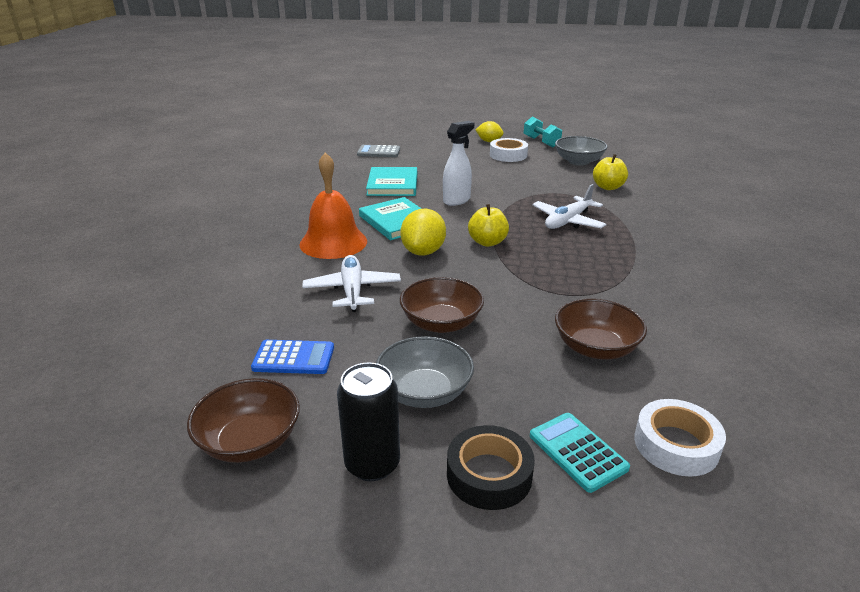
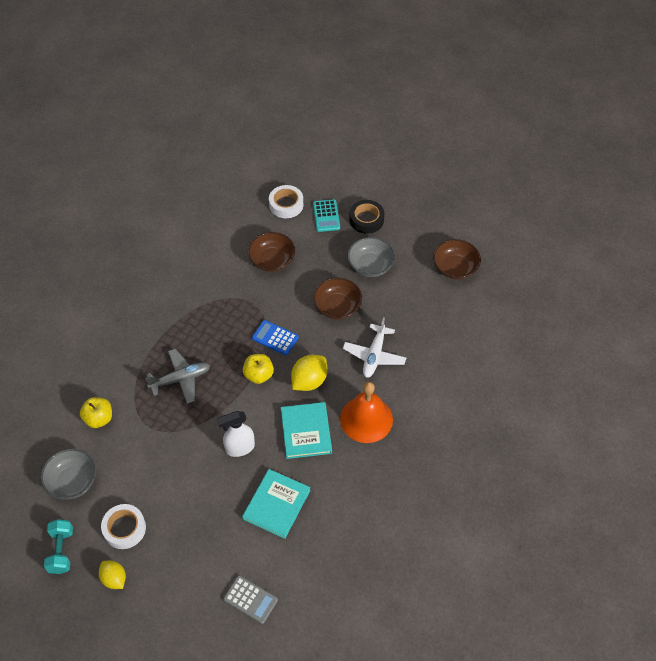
camera: 155 degrees left, 25 degrees up
blue calculator [251,340,334,374] -> blue calculator moved to [252,320,299,355]
black can [337,363,400,481] -> none
white plane [533,184,607,229] -> grey plane [145,349,210,404]

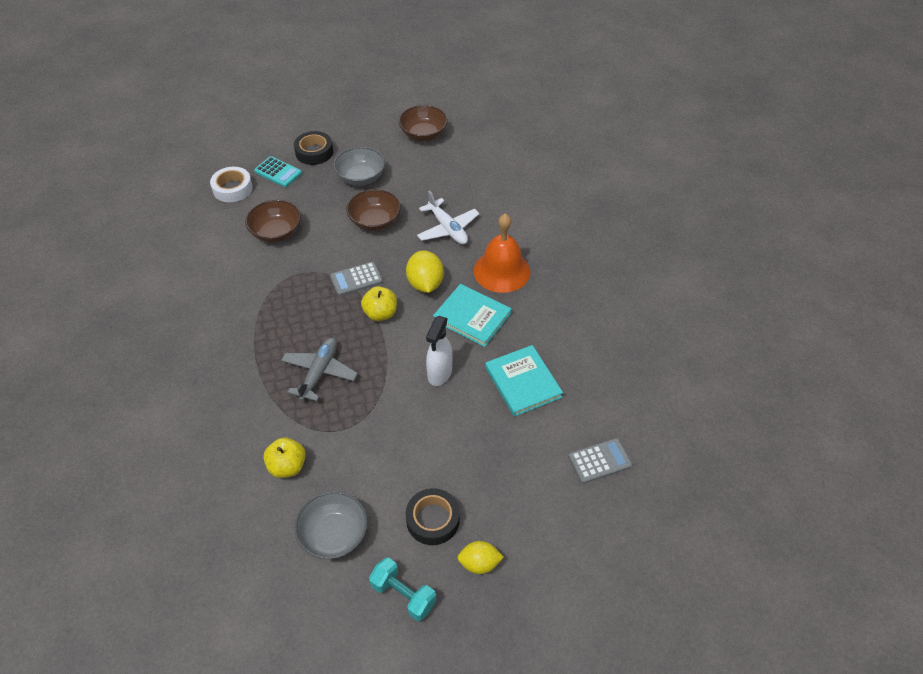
camera: 50 degrees left, 5 degrees down
white tape [101,504,146,549] -> black tape [405,488,460,545]
blue calculator [252,320,299,355] -> grey calculator [330,262,383,296]

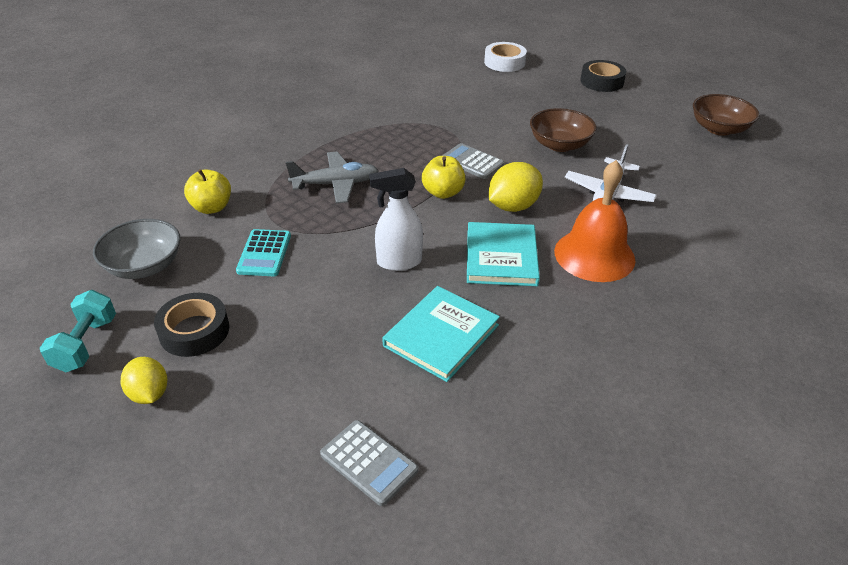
camera: 60 degrees right, 10 degrees down
brown bowl [245,200,301,243] -> none
turquoise calculator [254,156,302,187] -> turquoise calculator moved to [236,229,291,276]
grey bowl [333,147,385,186] -> none

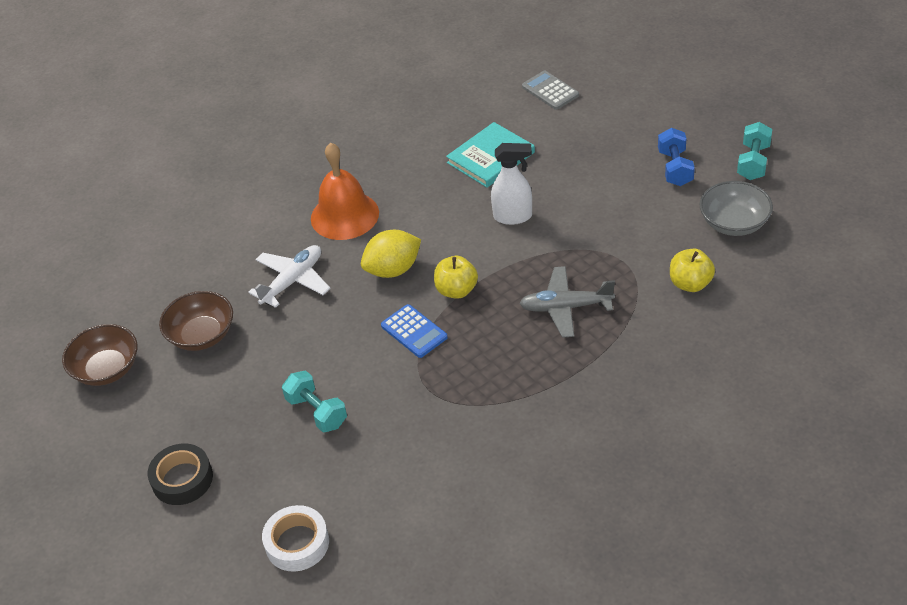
camera: 165 degrees left, 5 degrees up
yellow lemon [121,357,167,404] -> none
black tape [154,293,229,357] -> blue dumbbell [658,128,695,186]
turquoise calculator [236,229,291,276] -> none
grey calculator [442,143,504,179] -> blue calculator [381,304,448,358]
turquoise book [467,222,540,286] -> none
brown bowl [530,108,597,152] -> brown bowl moved to [159,291,233,351]
none -> turquoise dumbbell [282,371,347,432]

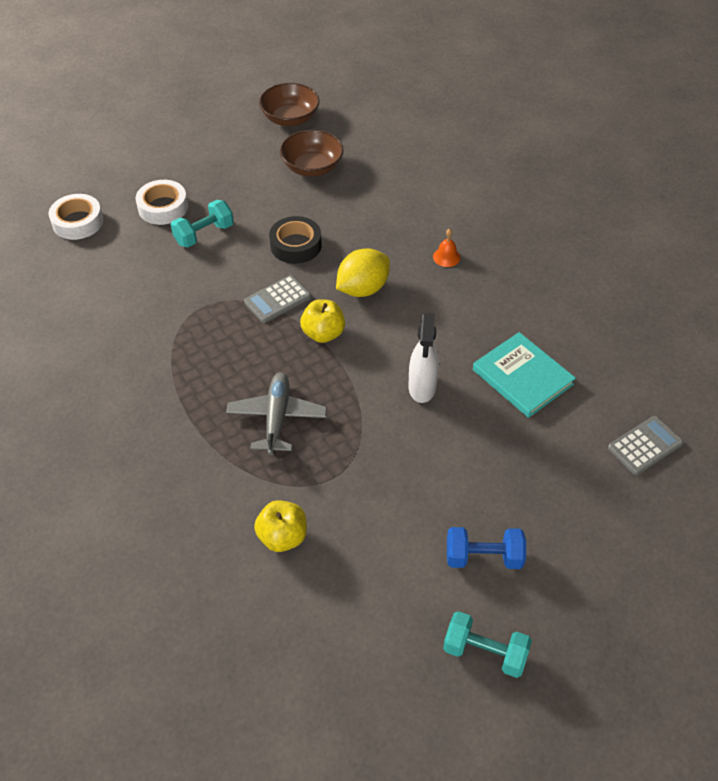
camera: 90 degrees right, 5 degrees up
black tape [148,443,213,505] -> black tape moved to [269,216,322,264]
white plane [248,245,330,308] -> none
orange bell [311,143,379,240] -> orange bell [433,229,461,267], size x0.40
yellow lemon [361,230,421,278] -> yellow lemon turned 75 degrees clockwise [336,248,390,297]
blue calculator [381,304,448,358] -> grey calculator [244,275,311,323]
grey bowl [700,181,773,236] -> none
none -> white tape [136,180,188,225]

